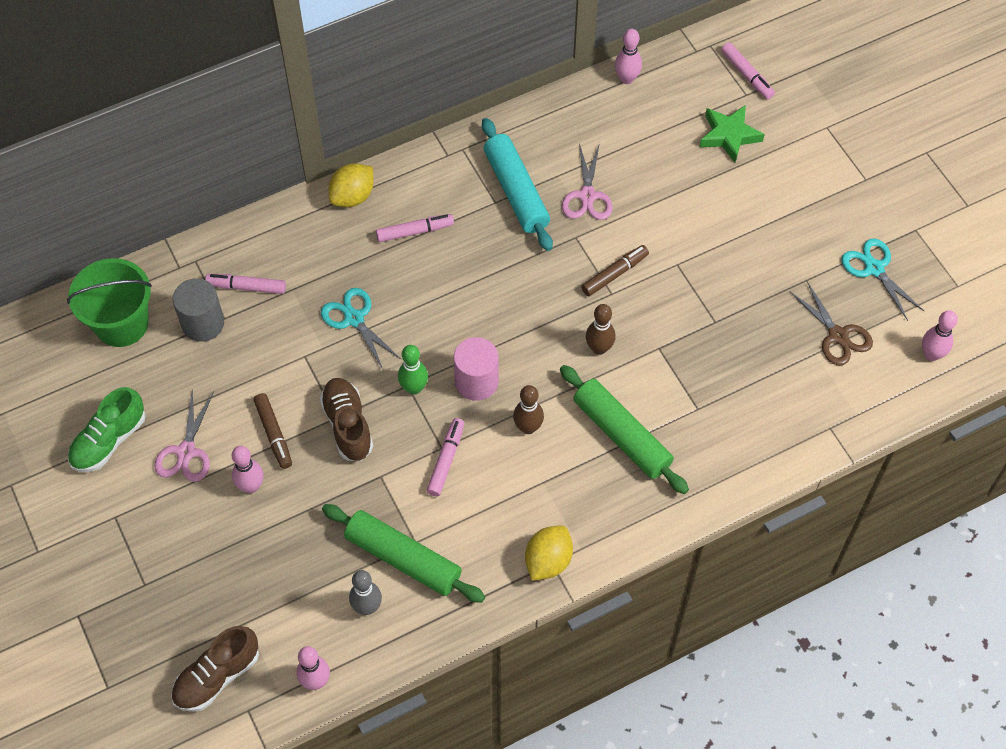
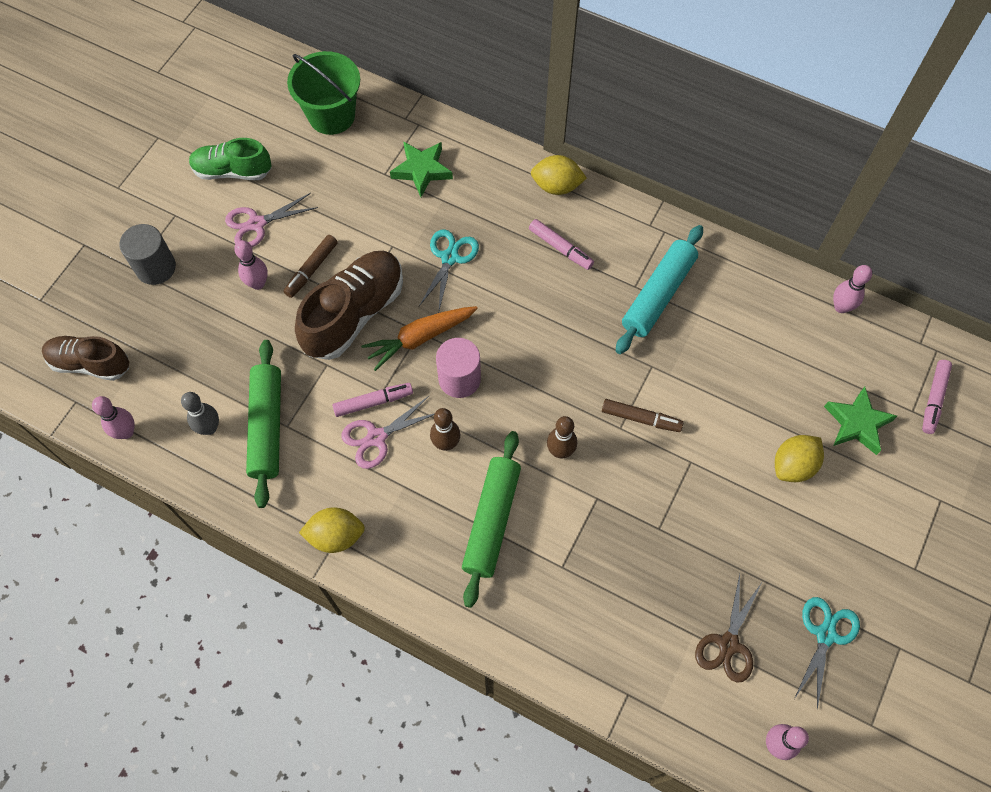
camera: 55 degrees right, 5 degrees up
grey cylinder [173,278,224,342] -> grey cylinder moved to [119,224,176,285]
pink marker [205,274,286,294] -> green star [390,142,453,197]
brown shoe [319,378,373,462] -> brown shoe [295,251,403,360], size x1.54
green bowling pin [398,345,428,395] -> orange carrot [361,306,478,371]
pink scissors [562,143,613,220] -> pink scissors moved to [341,395,435,469]
none -> yellow lemon [775,435,824,482]

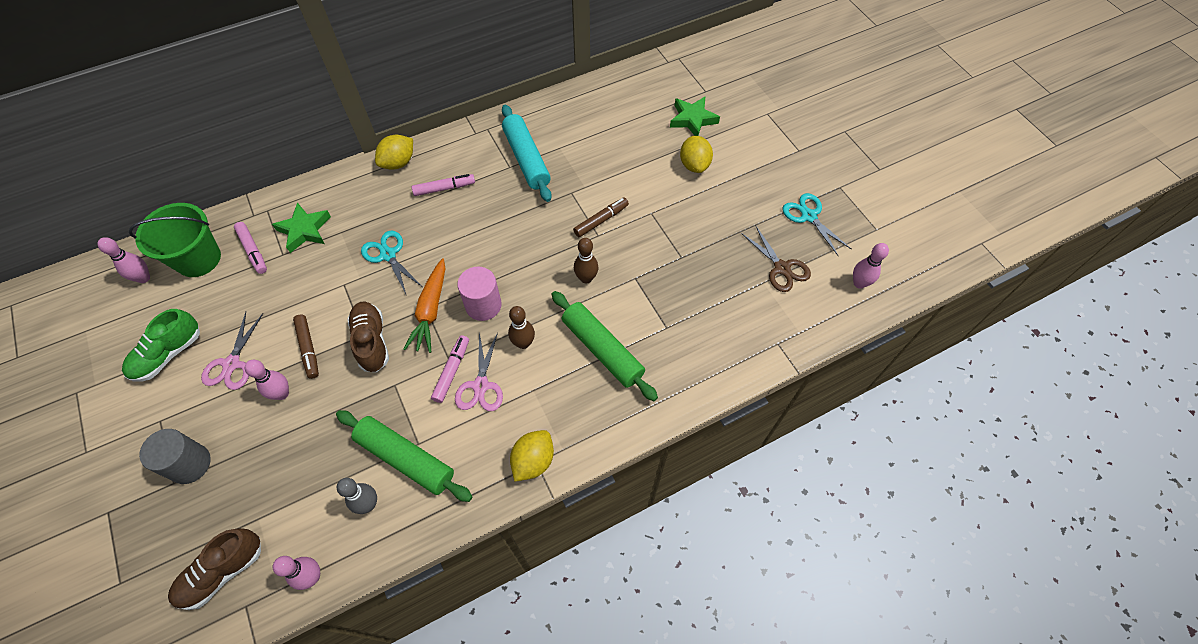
camera: 55 degrees left, 5 degrees down
brown shoe [295,251,403,360] -> brown shoe [347,301,389,372], size x0.65
pink bowling pin [833,265,872,313] -> pink bowling pin moved to [97,237,150,283]
pink marker [922,360,952,434] -> pink marker moved to [234,222,267,274]

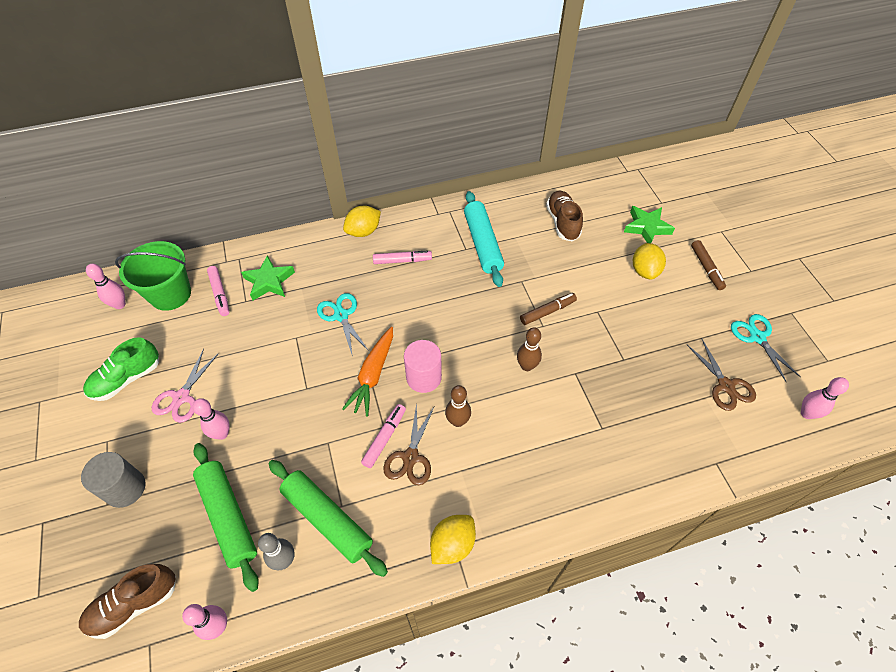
camera: 10 degrees right, 5 degrees down
brown marker [293,315,319,379] -> brown marker moved to [691,240,726,290]
brown shoe [347,301,389,372] -> brown shoe moved to [546,191,583,241]
pink scissors [455,332,503,411] -> brown scissors [383,403,434,485]
green rolling pin [551,291,658,401] -> green rolling pin moved to [193,443,259,592]

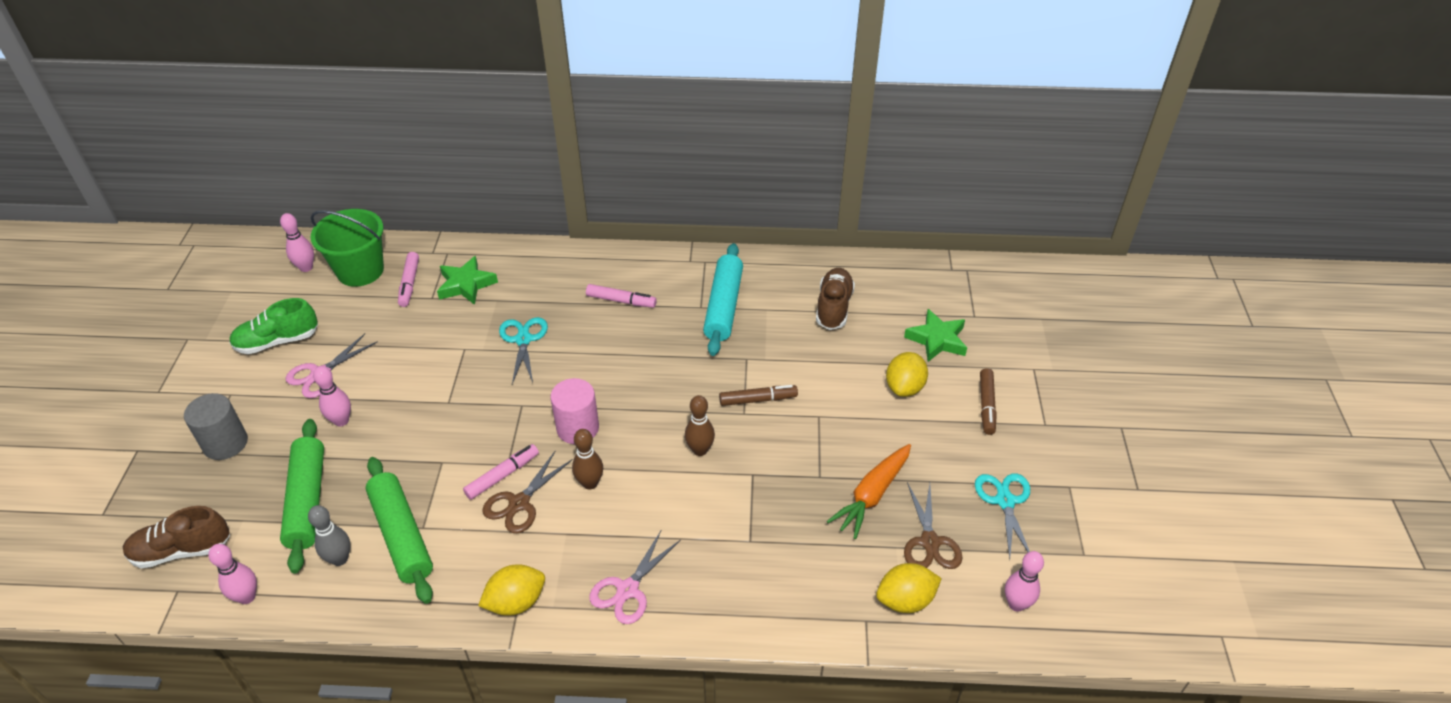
camera: 20 degrees right, 10 degrees down
orange carrot [342,327,393,417] -> orange carrot moved to [827,444,911,539]
yellow lemon [343,206,381,237] -> yellow lemon moved to [876,563,942,613]
none -> pink scissors [589,531,680,624]

